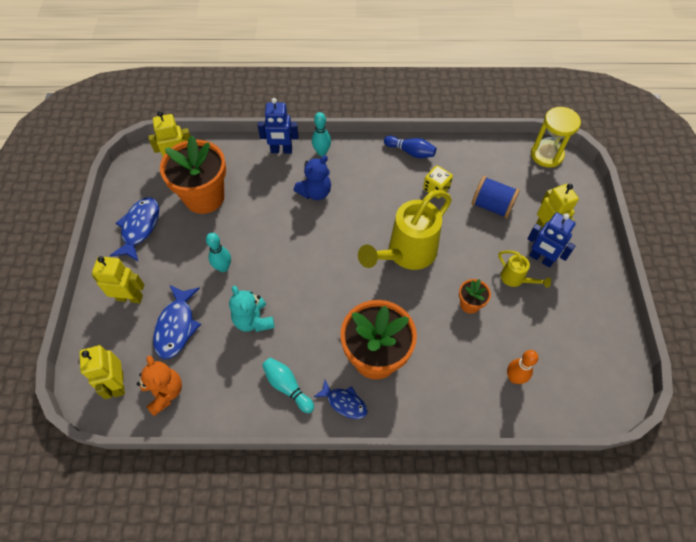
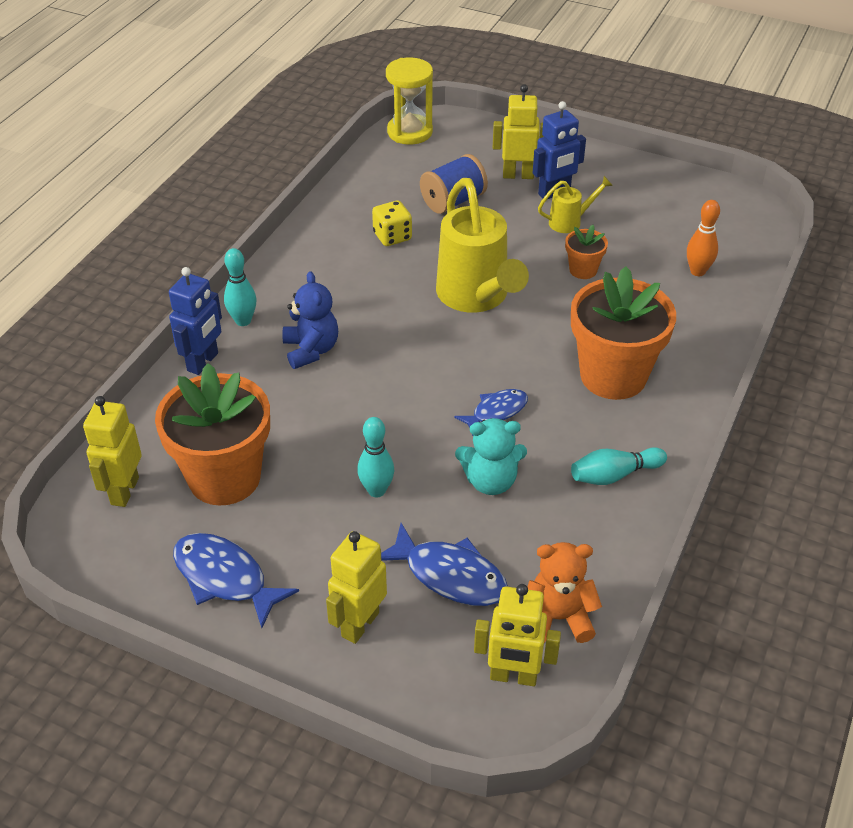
camera: 65 degrees left, 15 degrees down
blue fish [314,380,368,419] -> blue fish moved to [454,389,528,436]
blue bowling pin [384,136,436,158] -> none

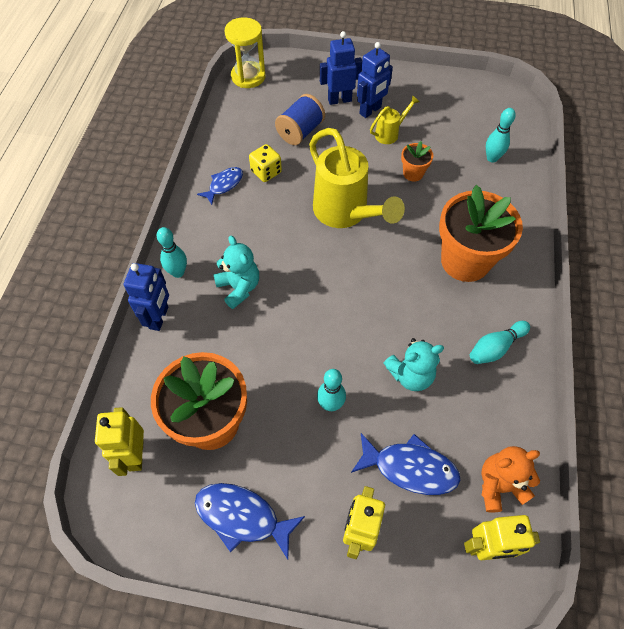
camera: 15 degrees left, 15 degrees up
blue teddy bear [282,271,338,369] -> turquoise teddy bear [214,236,259,309]
blue fish [454,389,528,436] -> blue fish moved to [197,167,243,205]
yellow robot [493,84,544,179] -> blue robot [320,31,362,105]
orange bowling pin [687,200,720,276] -> turquoise bowling pin [486,108,516,163]

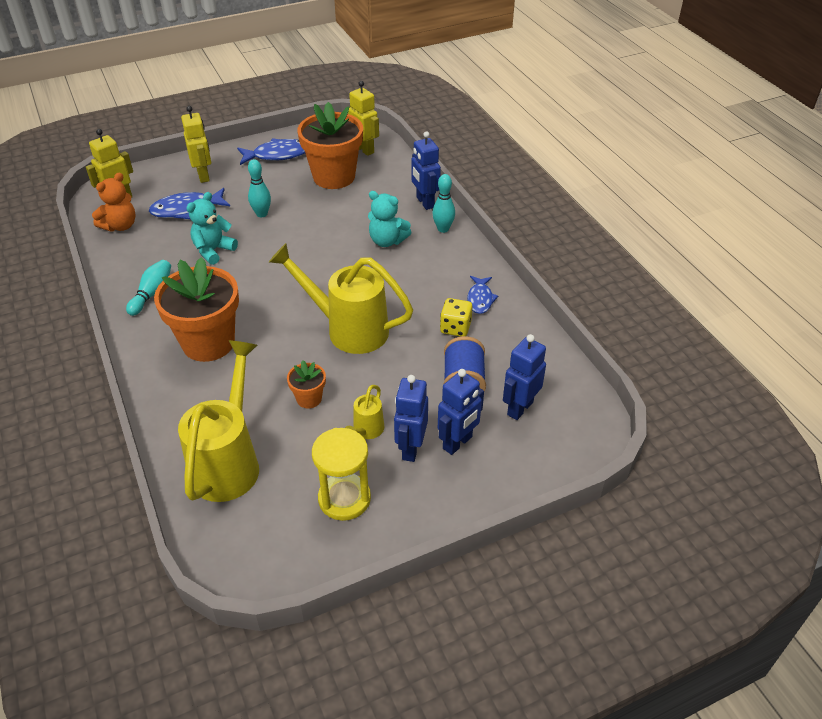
camera: 145 degrees right, 15 degrees down
yellow hourglass [225,18,266,88] -> yellow hourglass moved to [312,428,371,521]
turquoise bowling pin [486,108,516,163] -> yellow watering can [178,340,259,502]
none -> blue robot [503,334,546,420]

